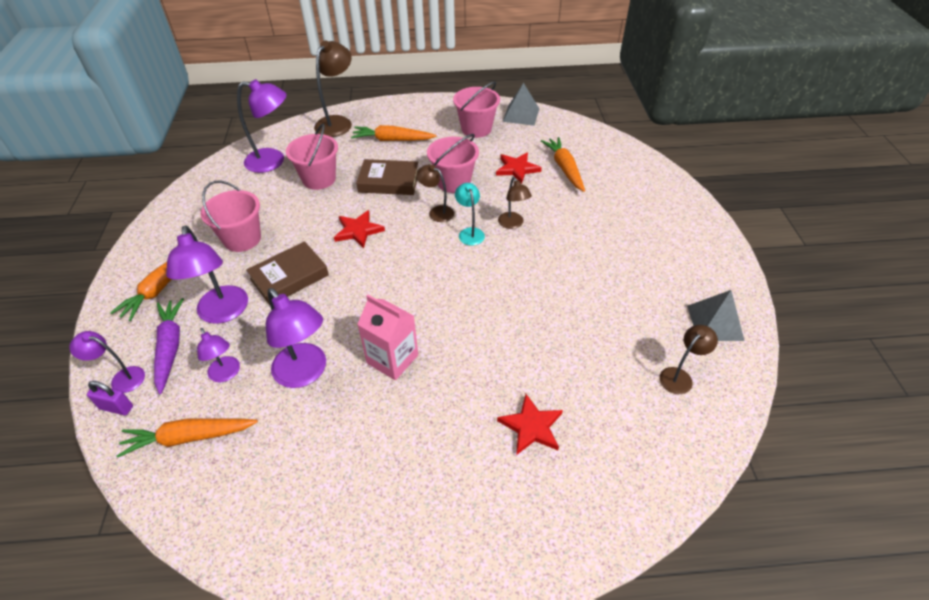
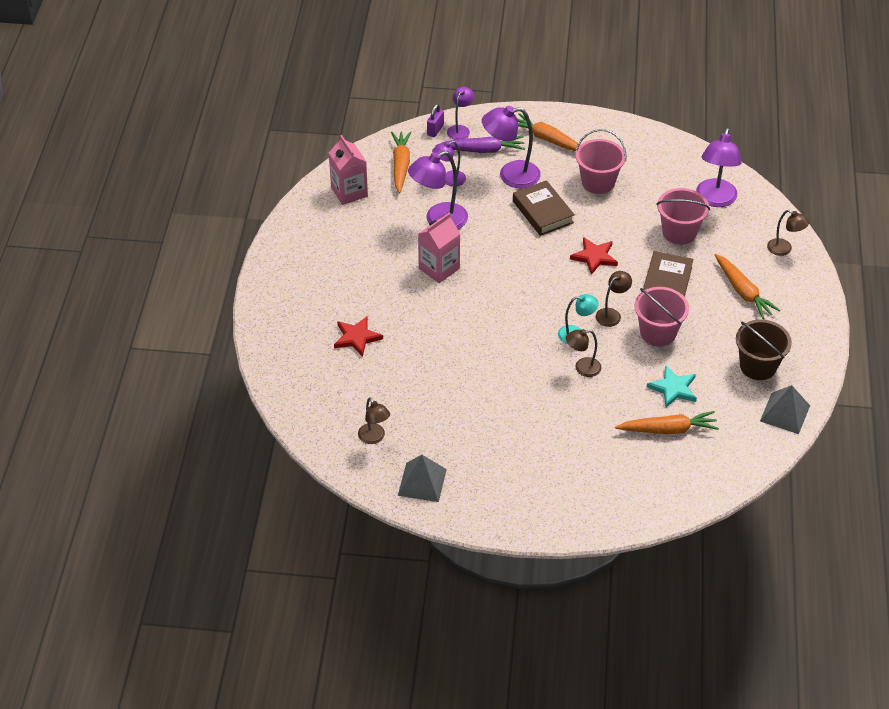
camera: 100 degrees right, 0 degrees up
brown lamp [314,40,352,137] -> brown lamp [767,210,809,256], size x0.58
orange carrot [351,125,437,141] -> orange carrot turned 135 degrees clockwise [715,254,781,319]
pink bucket [453,81,500,138] -> brown bucket [736,320,792,380]
red star [496,152,542,184] -> turquoise star [647,365,697,407]
none -> pink carton [329,135,368,205]

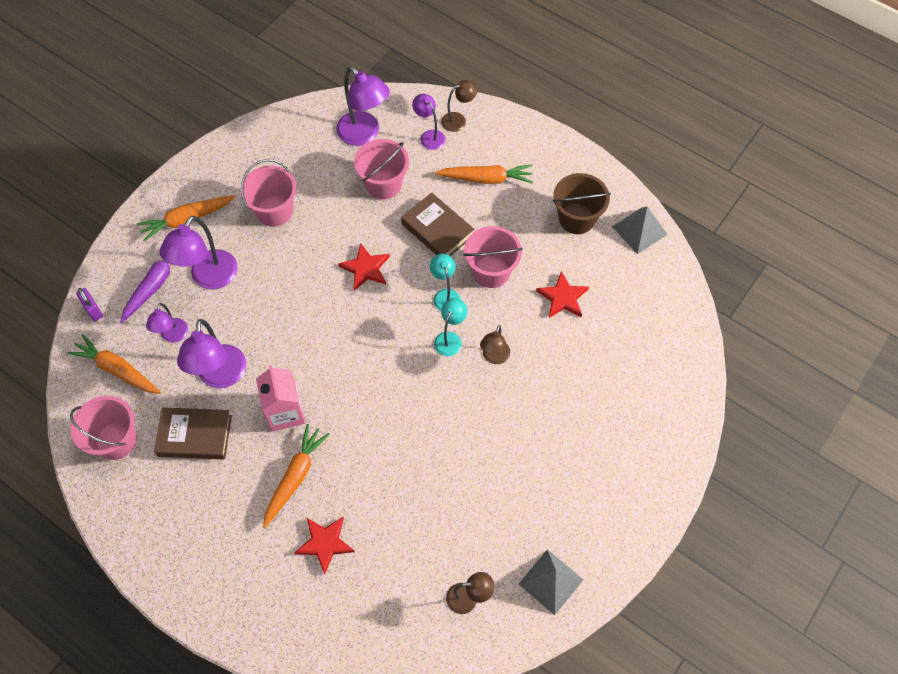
camera: 60 degrees left, 15 degrees up
pink carton [329,135,368,205] -> pink bucket [70,396,137,460]
purple lamp [447,87,474,140] -> purple lamp moved to [412,94,445,150]
brown book [513,180,575,236] -> brown book moved to [154,407,232,459]
brown lamp [596,271,632,327] -> turquoise lamp [430,254,460,311]
orange carrot [615,411,719,434] -> orange carrot moved to [263,424,330,528]
turquoise star [647,365,697,407] -> red star [536,271,589,318]

